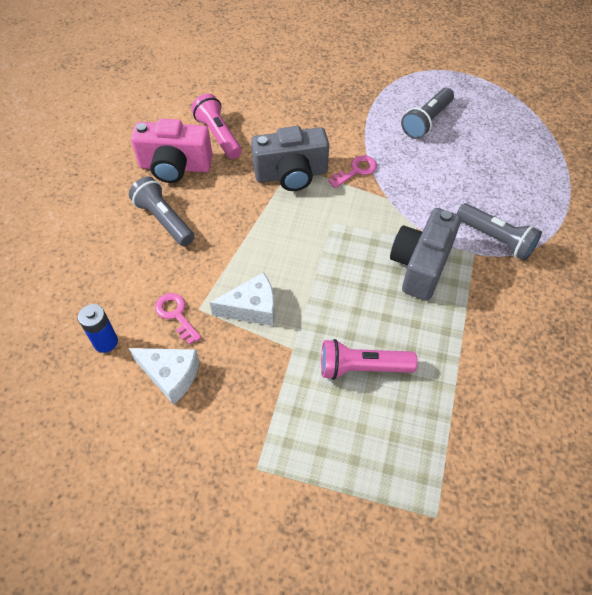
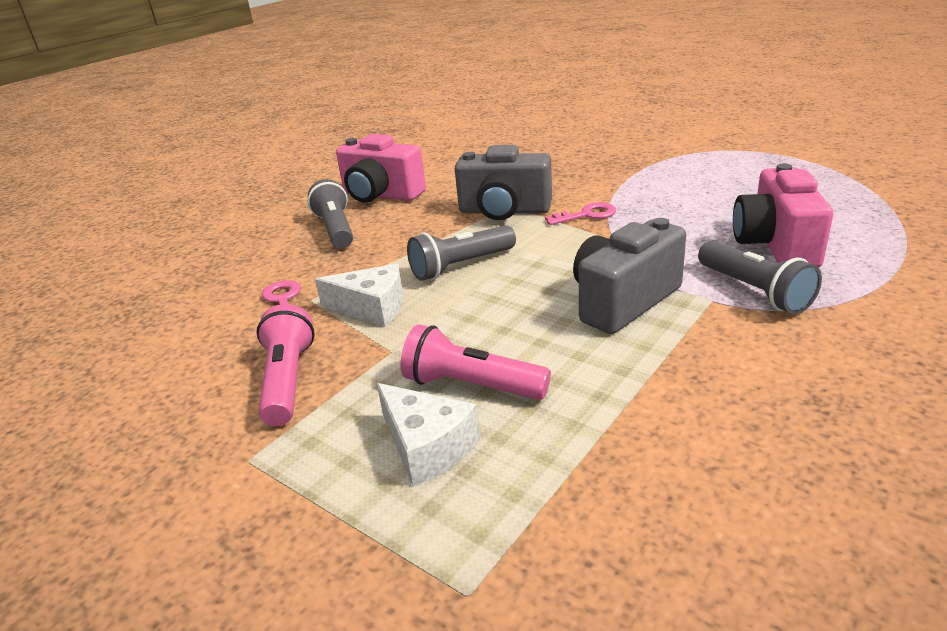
camera: 25 degrees right, 25 degrees down
blue battery [78,304,118,353] -> none
white cheese [129,348,200,405] -> white cheese moved to [377,383,480,486]
pink flashlight [191,94,242,159] -> pink flashlight moved to [256,304,315,426]
grey flashlight [401,88,454,139] -> grey flashlight moved to [407,225,516,281]
none -> pink camera [733,163,833,268]

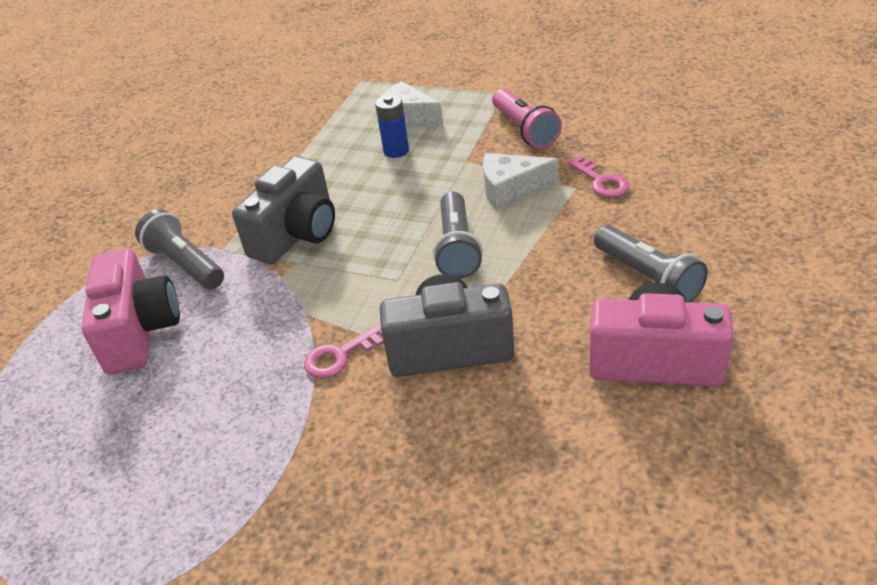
camera: 165 degrees right, 10 degrees up
pink flashlight [401,324,551,400] -> blue battery [375,95,409,158]
grey flashlight [407,225,516,281] -> grey flashlight turned 135 degrees clockwise [433,192,483,279]

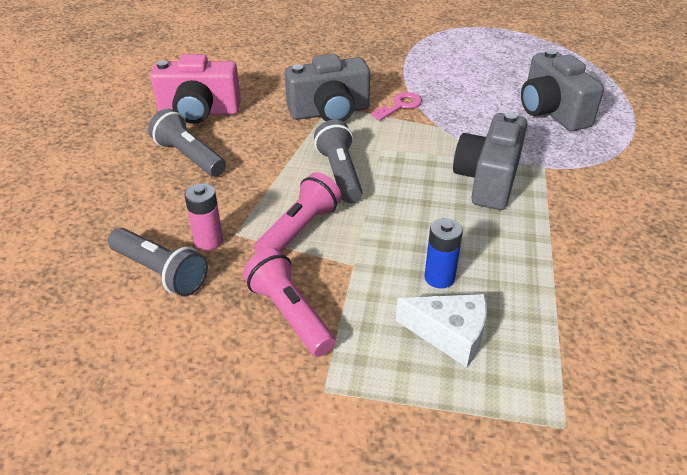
camera: 165 degrees right, 0 degrees up
pink camera [81,248,180,375] -> grey camera [521,49,604,132]
grey flashlight [135,209,224,289] -> grey flashlight moved to [108,228,208,297]
white cheese [483,153,558,210] -> pink flashlight [254,172,341,253]
pink key [567,156,629,197] -> pink battery [184,183,223,251]

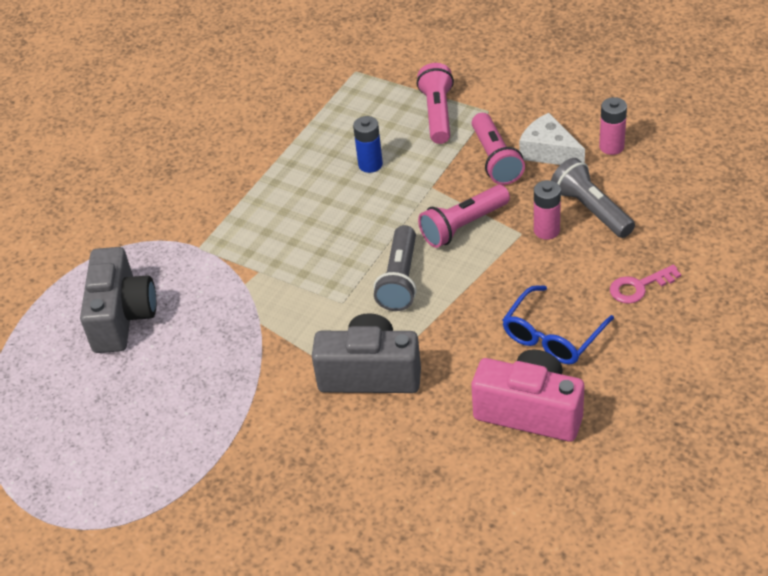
camera: 155 degrees left, 5 degrees up
grey flashlight [148,109,226,177] -> blue glasses [502,285,614,364]
pink key [371,92,422,121] -> pink key moved to [610,265,681,304]
white cheese [396,294,487,368] -> white cheese moved to [519,113,585,165]
grey camera [453,112,527,210] -> none
none -> pink flashlight [417,63,454,144]
none -> pink battery [599,97,627,155]

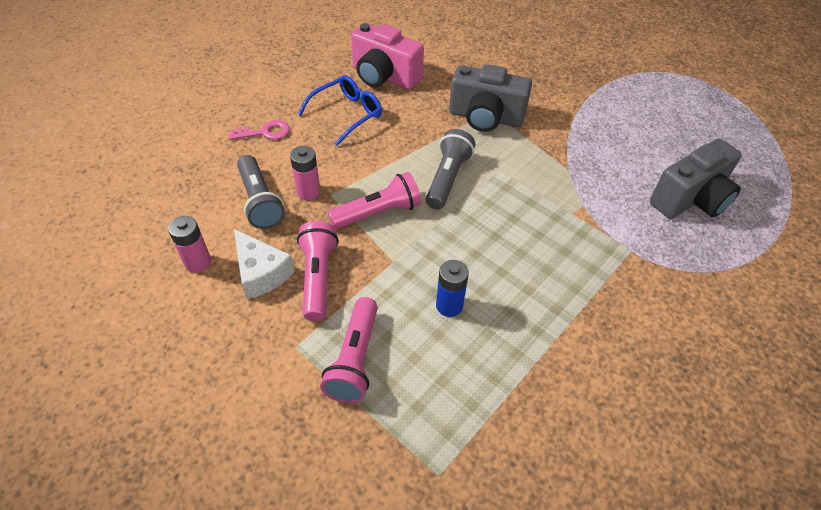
camera: 175 degrees left, 5 degrees up
grey camera [80,247,156,353] -> grey camera turned 135 degrees counterclockwise [650,139,742,219]

